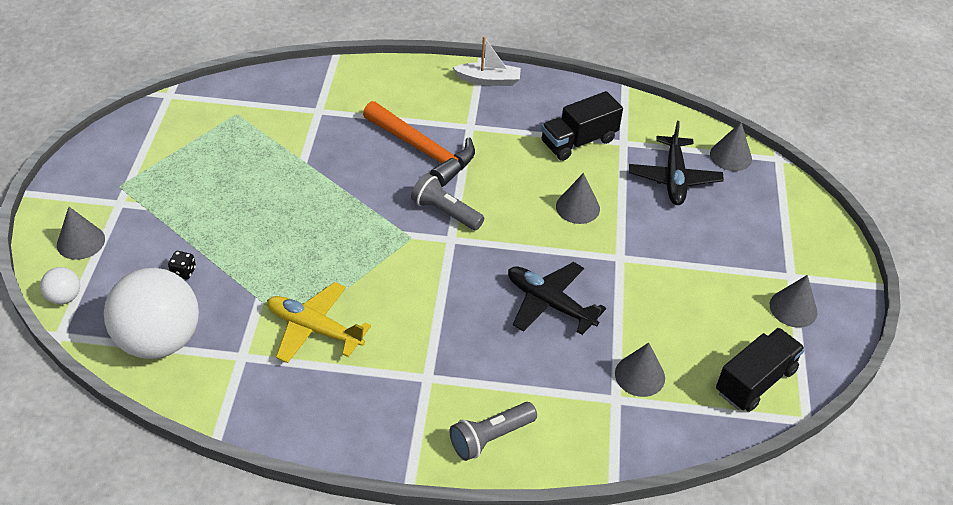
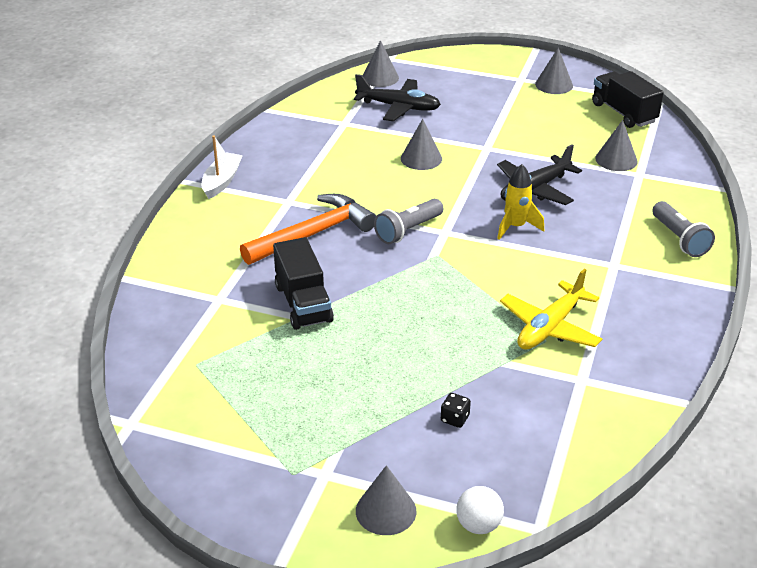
camera: 75 degrees left, 10 degrees down
white ball [104,268,199,359] -> none
black truck [541,91,623,161] -> black truck moved to [273,237,334,330]
none -> yellow rocket [497,164,544,240]

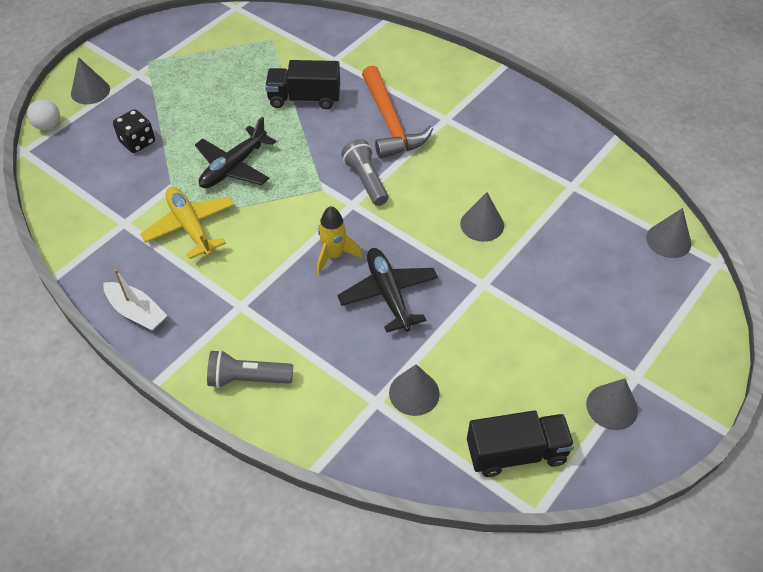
camera: 110 degrees right, 15 degrees up
white boat [202,136,243,199] -> white boat moved to [103,269,168,331]
black plane [354,74,441,121] -> black plane moved to [195,117,276,188]
black dice [441,393,471,428] -> black dice [113,109,155,153], size x1.66

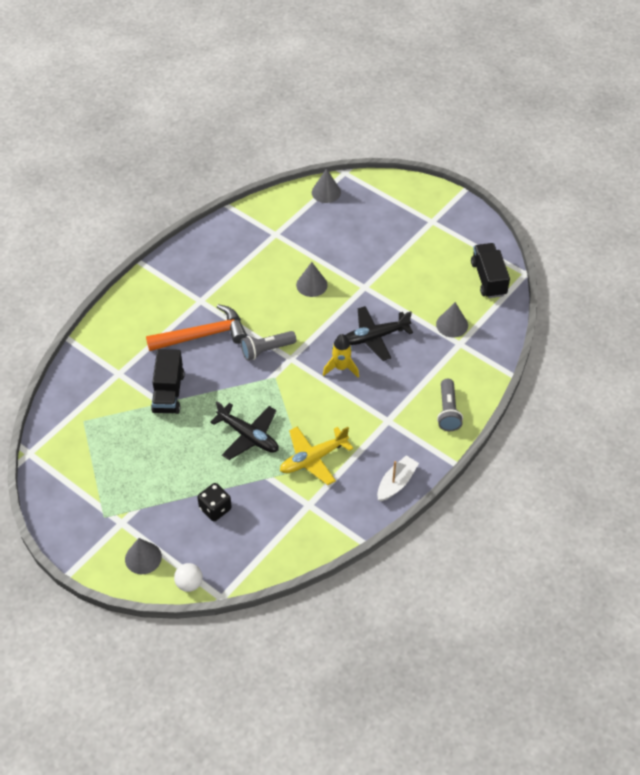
camera: 90 degrees left, 0 degrees up
grey cone [586,378,638,430] -> none

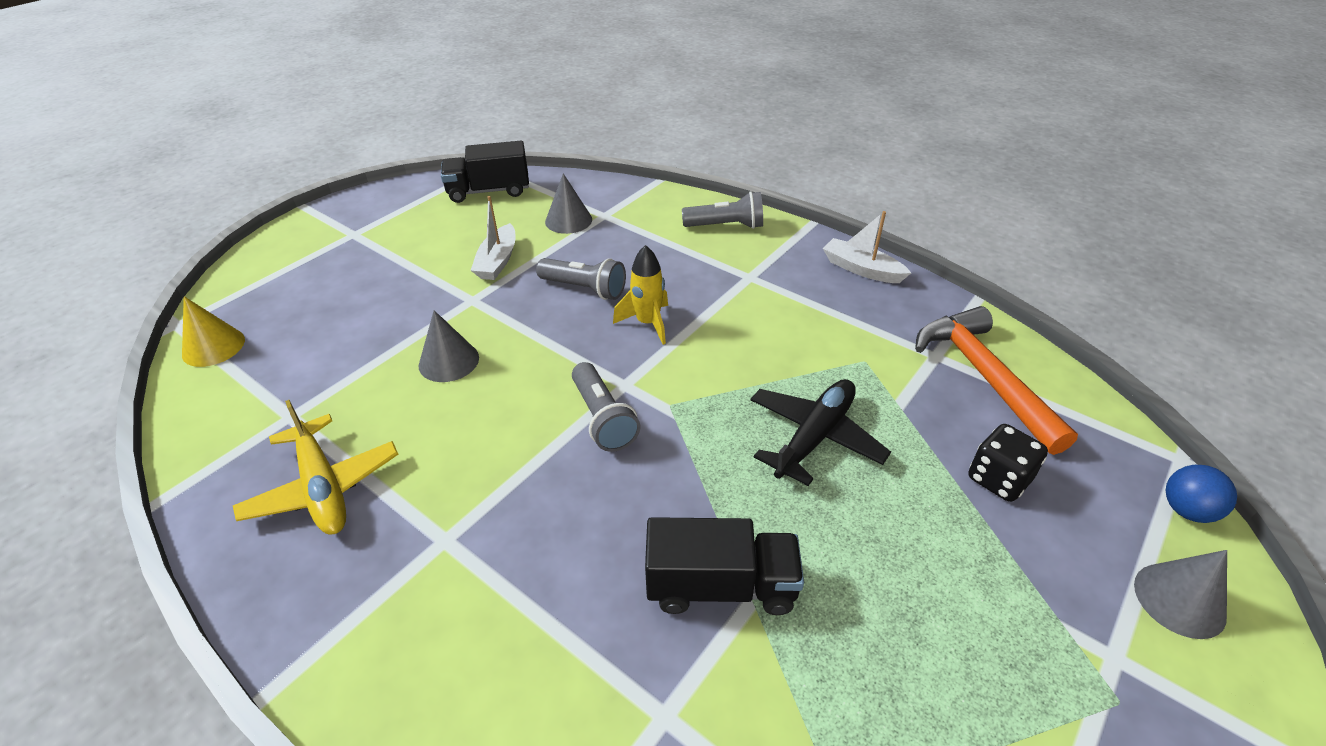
camera: 90 degrees left, 10 degrees down
orange hammer [146,304,247,351] -> orange hammer moved to [915,306,1078,455]
white ball [174,563,203,592] -> blue ball [1166,465,1237,523]
yellow plane [280,427,354,485] -> yellow plane moved to [233,400,399,534]
grey cone [312,169,341,203] -> yellow cone [182,296,245,367]
black plane [345,306,413,361] -> grey flashlight [536,258,626,300]
none -> white boat [470,196,516,280]

